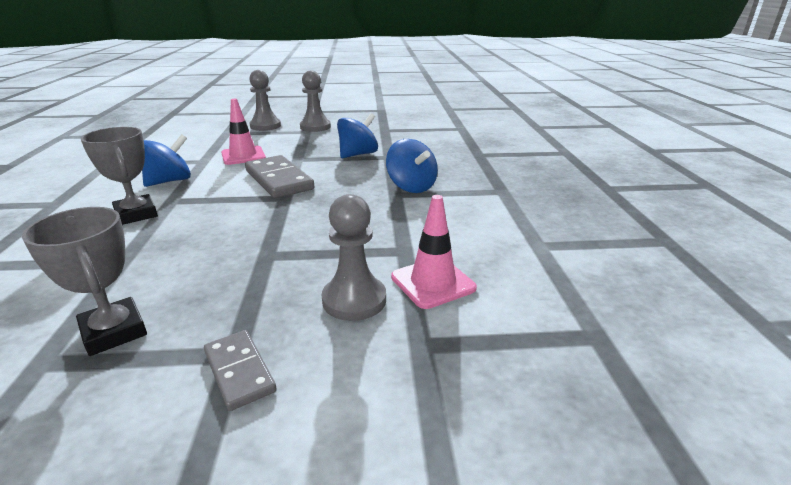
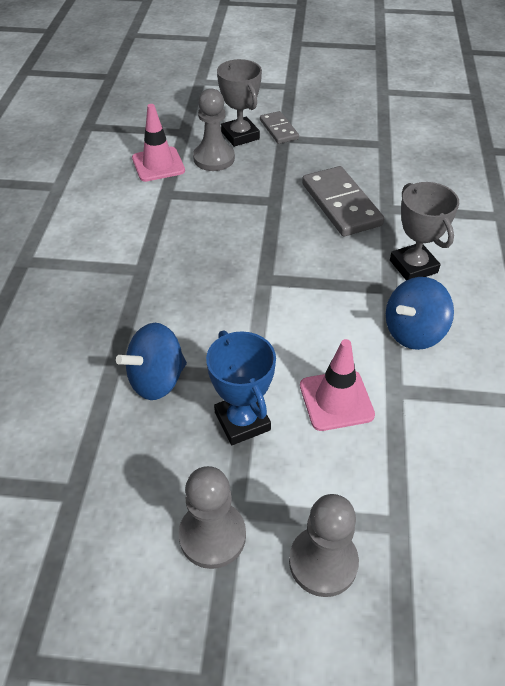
camera: 170 degrees left, 20 degrees up
grey trophy [22,207,147,356] -> grey trophy moved to [217,59,262,147]
grey domino [245,155,314,198] -> grey domino moved to [302,166,384,236]
blue spinning top [386,139,438,193] -> none
none -> blue trophy [206,331,276,445]

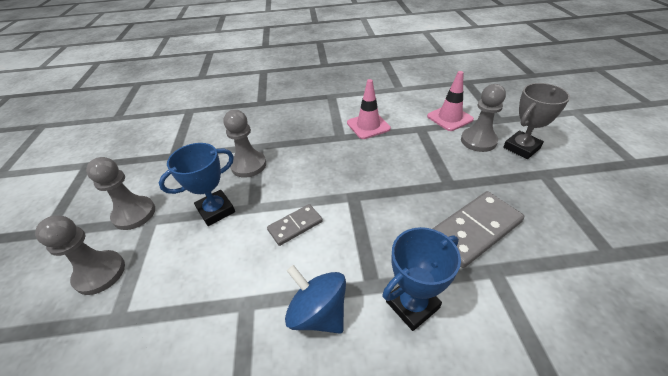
camera: 80 degrees right, 5 degrees down
blue spinning top [116,323,187,400] -> grey pawn [223,110,266,178]
grey domino [260,111,299,144] -> grey domino moved to [267,204,323,246]
pink traffic cone [300,339,375,431] -> pink traffic cone moved to [347,79,391,139]
grey trophy [390,182,459,280] -> blue trophy [382,227,461,331]

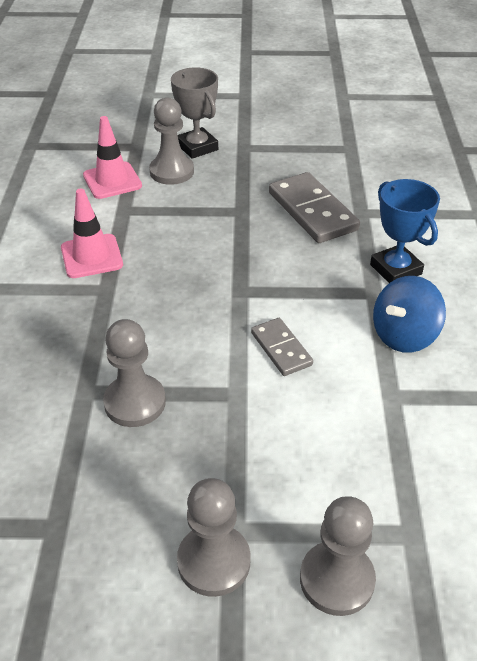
camera: 85 degrees left, 0 degrees up
blue trophy [159,143,235,226] -> none

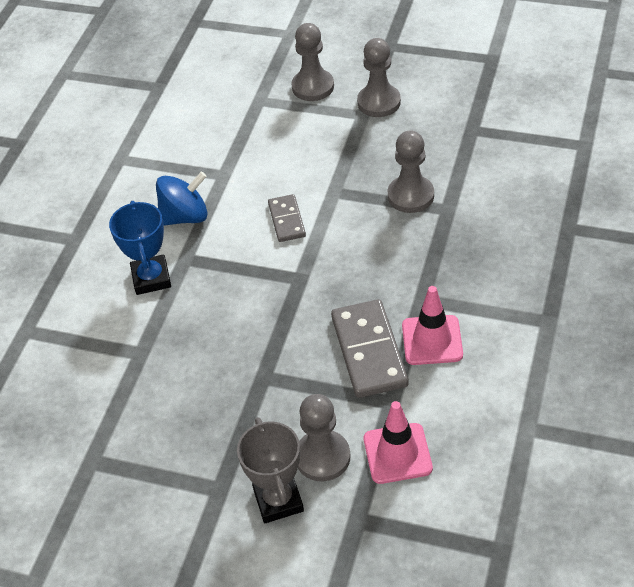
camera: 160 degrees left, 5 degrees up
grey domino [269,172,360,243] -> grey domino moved to [331,299,409,398]

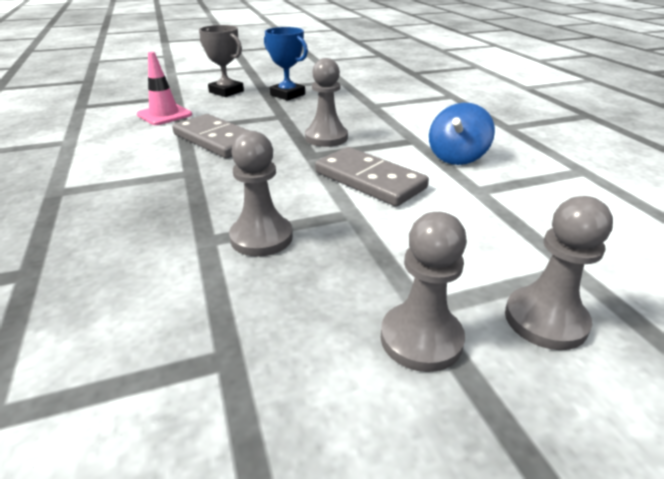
camera: 140 degrees right, 15 degrees down
blue trophy [109,201,171,295] -> blue trophy moved to [264,27,308,101]
grey domino [268,194,306,242] -> grey domino [315,147,429,207], size x1.73
grey pawn [298,394,351,481] -> grey pawn moved to [305,58,348,147]
pink traffic cone [402,286,463,365] -> none

